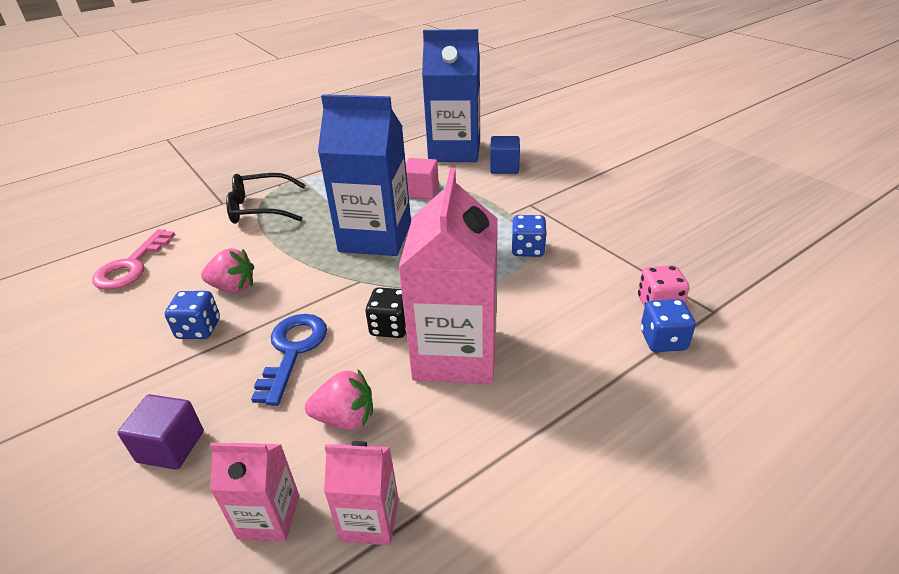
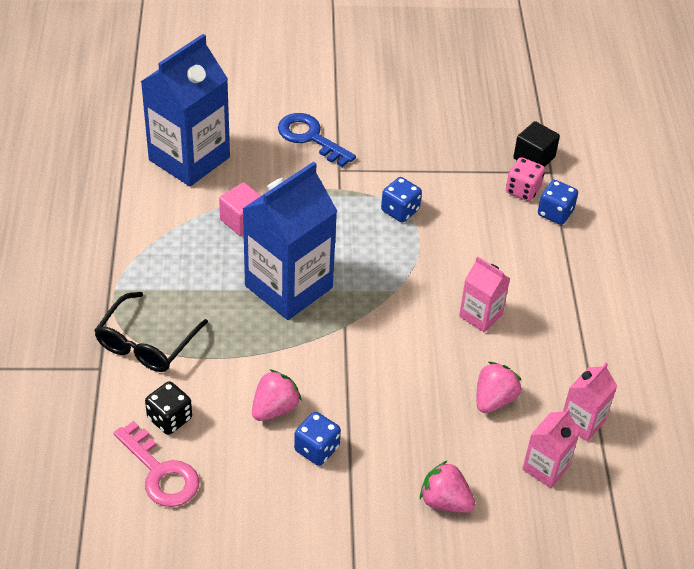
camera: 60 degrees left, 10 degrees up
purple cube [117,394,204,470] -> pink strawberry [420,460,475,513]
blue key [251,314,327,406] -> blue key moved to [278,113,356,167]
black dice [365,287,406,338] -> black dice moved to [145,381,192,435]
pink carton [398,168,498,384] -> pink carton [459,256,510,333], size x0.50
blue cube [490,136,520,174] -> none
none -> black cube [513,121,560,167]

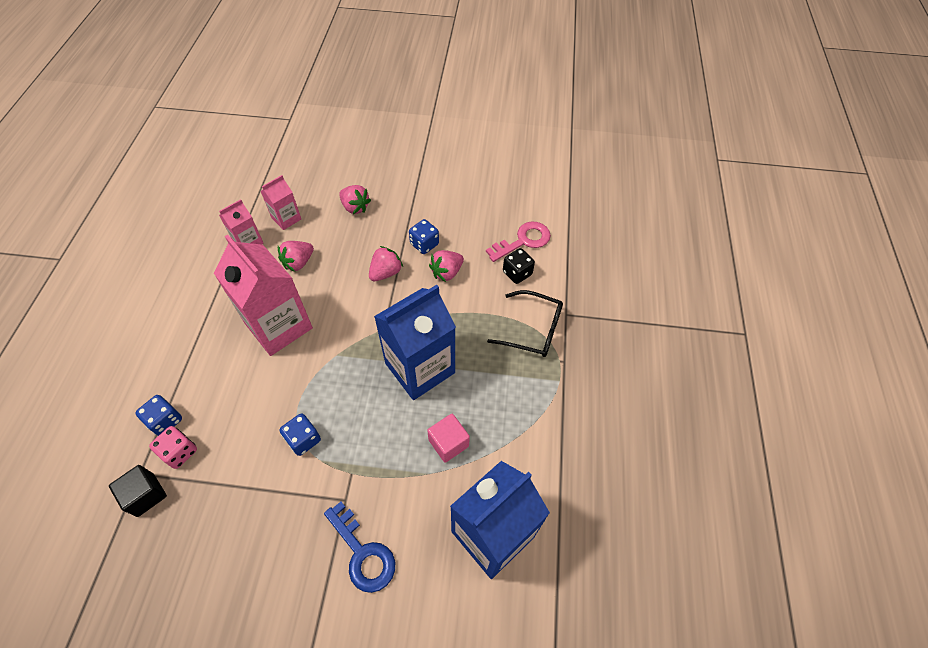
camera: 170 degrees left, 10 degrees up
black glasses [94,292,208,372] -> black glasses turned 75 degrees clockwise [487,290,563,357]
pink key [114,421,199,507] -> pink key turned 90 degrees clockwise [486,221,551,262]
pink carton [459,256,510,333] -> pink carton [214,235,313,356], size x2.01
none -> pink strawberry [369,246,403,281]

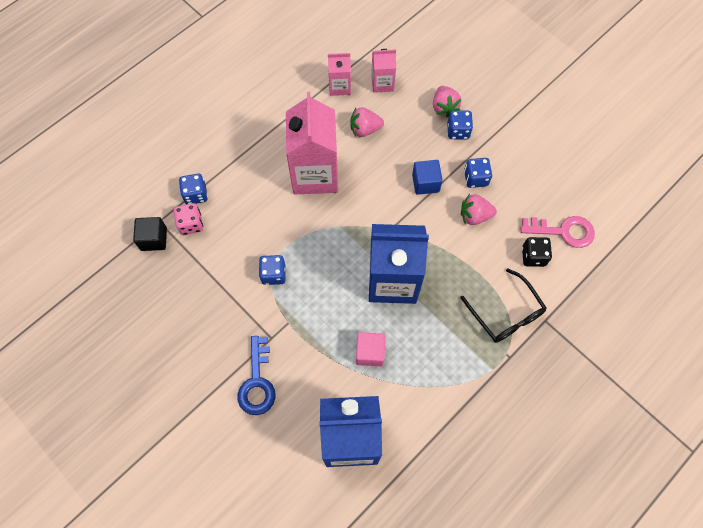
camera: 40 degrees right, 10 degrees up
pink strawberry [369,246,403,281] -> blue cube [412,160,443,195]
none -> blue dice [447,110,473,139]

